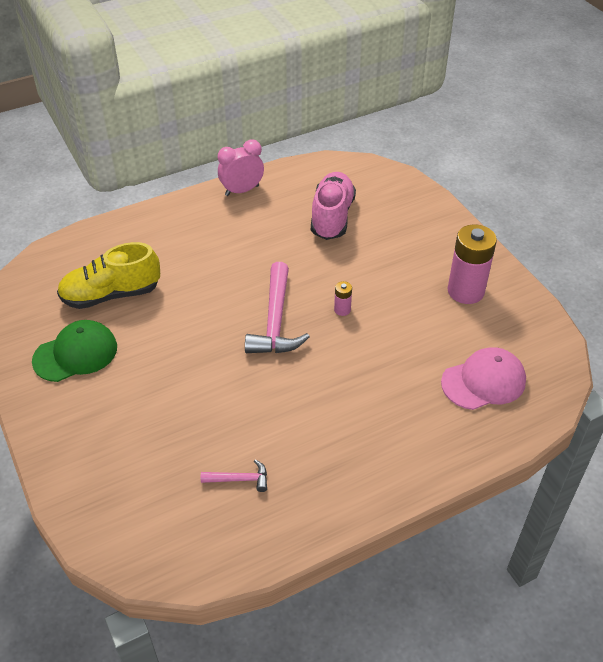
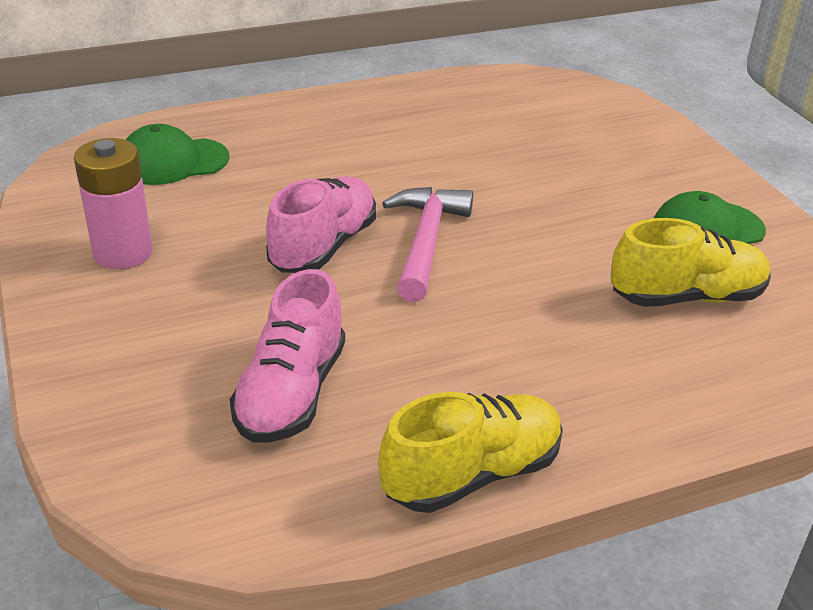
camera: 175 degrees left, 10 degrees down
pink hammer [201,459,267,492] -> none
pink clock [218,140,264,196] -> yellow shoe [378,392,563,513]
pink battery [334,281,352,316] -> pink shoe [266,176,376,273]
pink cap [441,347,526,410] -> green cap [126,124,229,185]

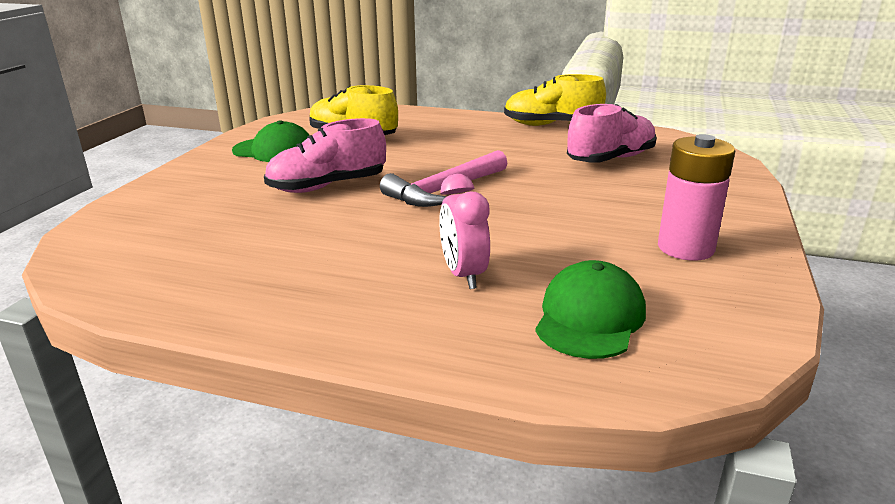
camera: 140 degrees left, 10 degrees down
green cap [126,124,229,185] -> green cap turned 90 degrees counterclockwise [535,260,646,359]
pink shoe [266,176,376,273] -> pink shoe moved to [264,118,386,193]
none -> pink clock [439,174,490,289]

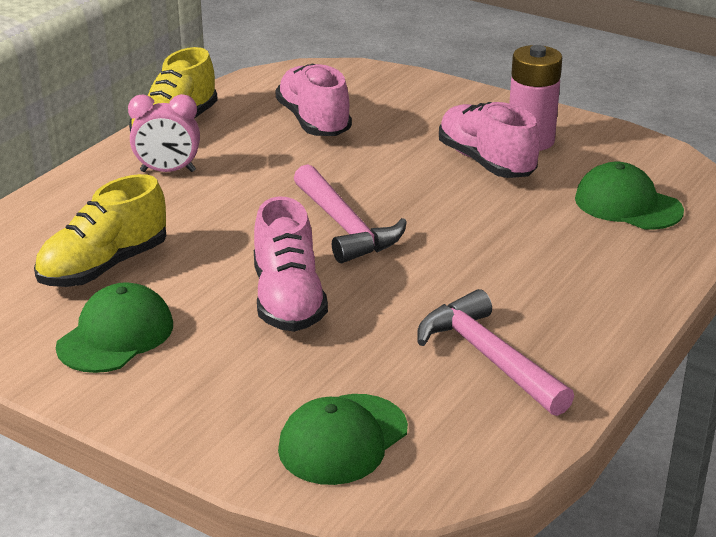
camera: 75 degrees left, 5 degrees up
pink clock [439,174,490,289] -> pink clock moved to [128,94,200,172]
none -> green cap [278,394,408,485]
none -> pink hammer [417,289,574,416]
none -> pink shoe [439,102,540,178]

